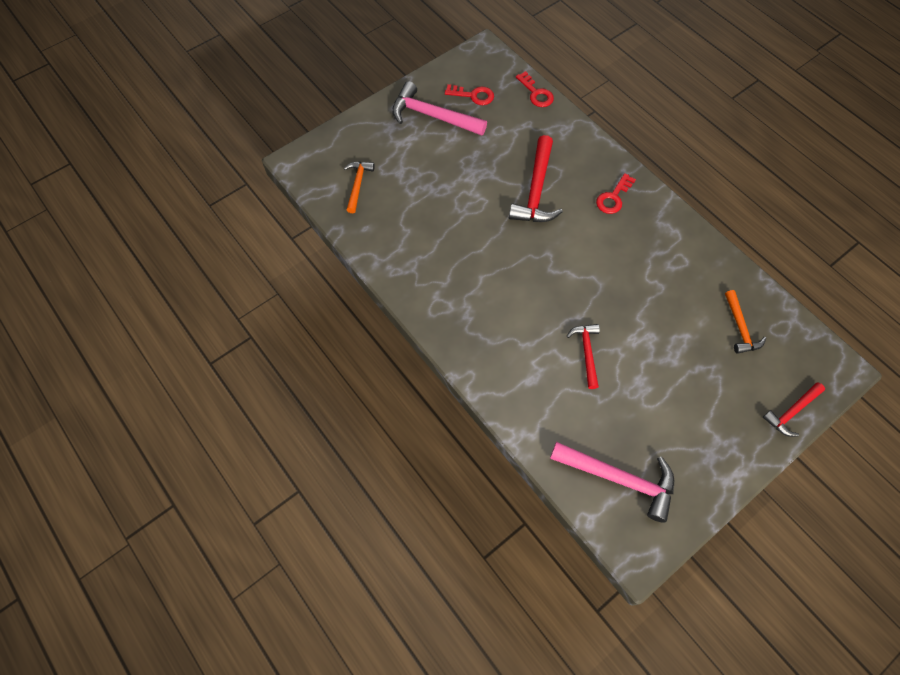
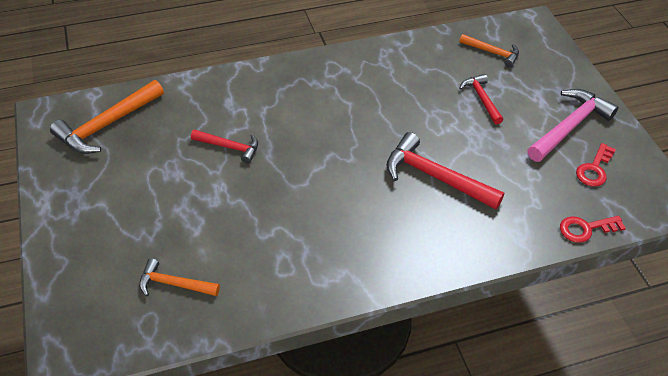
camera: 110 degrees right, 15 degrees down
pink hammer [550,442,674,523] -> orange hammer [50,80,164,154]
red key [596,173,636,214] -> none
red hammer [763,382,825,437] -> red hammer moved to [459,74,503,125]

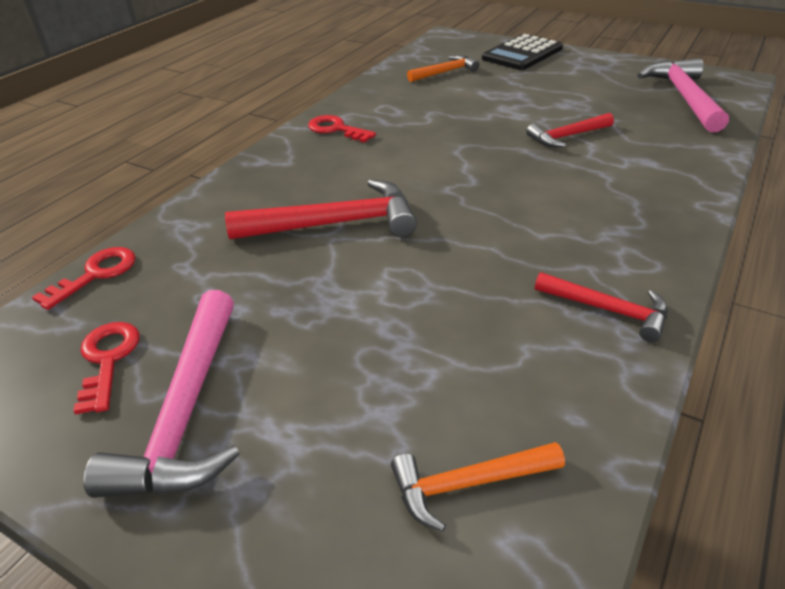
camera: 140 degrees right, 10 degrees down
orange hammer [50,80,164,154] -> pink hammer [637,58,729,132]
red hammer [459,74,503,125] -> red hammer moved to [535,272,668,342]
none -> red key [308,115,376,143]
none -> black calculator [482,34,563,70]

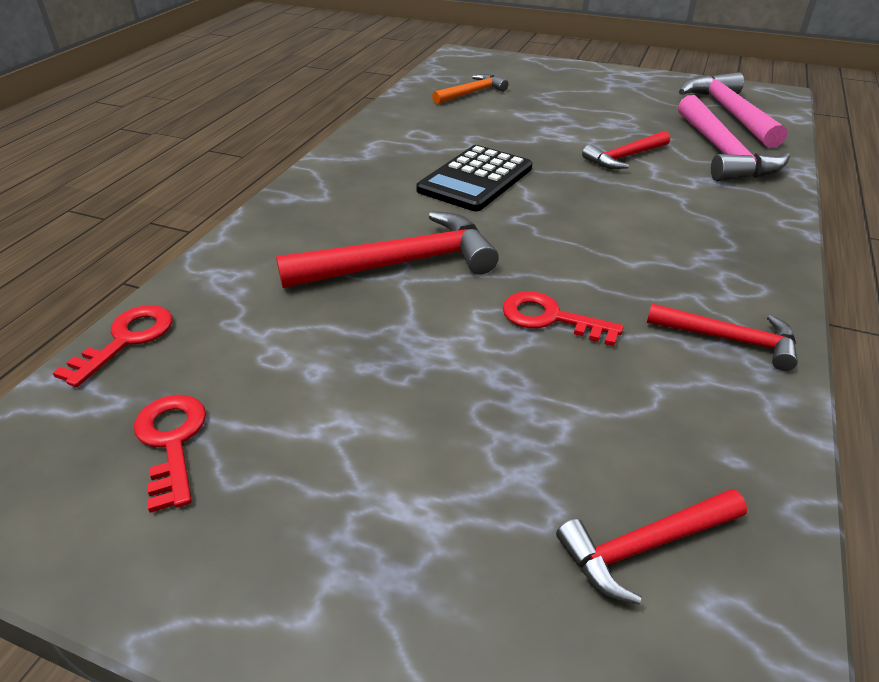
camera: 10 degrees left, 0 degrees up
pink hammer [84,290,240,498] -> pink hammer moved to [678,95,790,181]
red key [308,115,376,143] -> red key moved to [502,291,624,346]
orange hammer [391,442,565,531] -> red hammer [556,489,747,604]
black calculator [482,34,563,70] -> black calculator moved to [416,145,532,211]

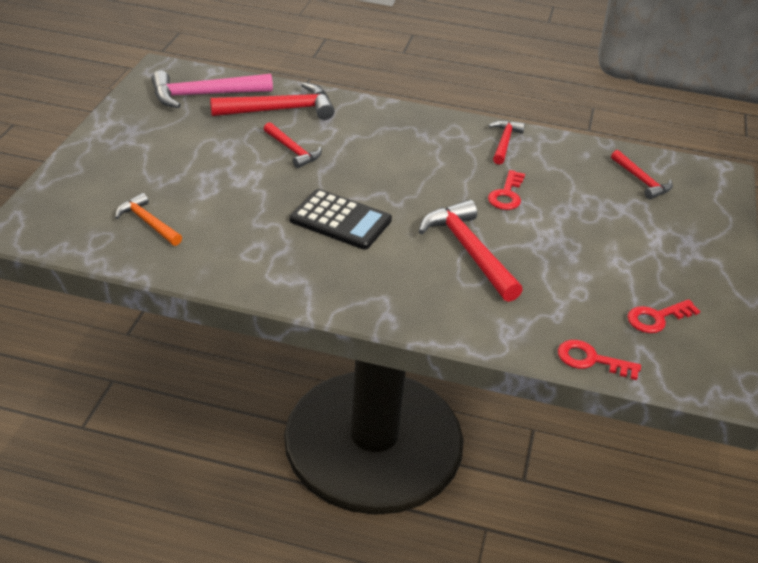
camera: 100 degrees left, 0 degrees up
pink hammer [678,95,790,181] -> red hammer [210,82,335,120]

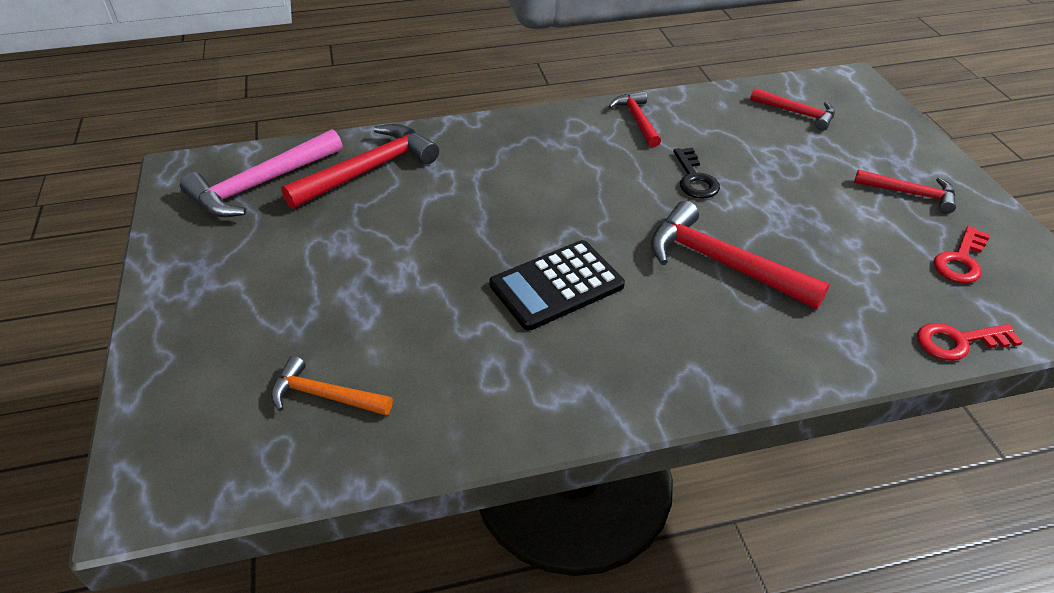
camera: 25 degrees left, 5 degrees up
red hammer [264,122,322,168] -> red hammer moved to [854,169,956,213]
black calculator [290,189,392,250] -> black calculator turned 150 degrees clockwise [489,240,625,331]
red key [488,170,525,210] -> black key [673,148,720,199]

